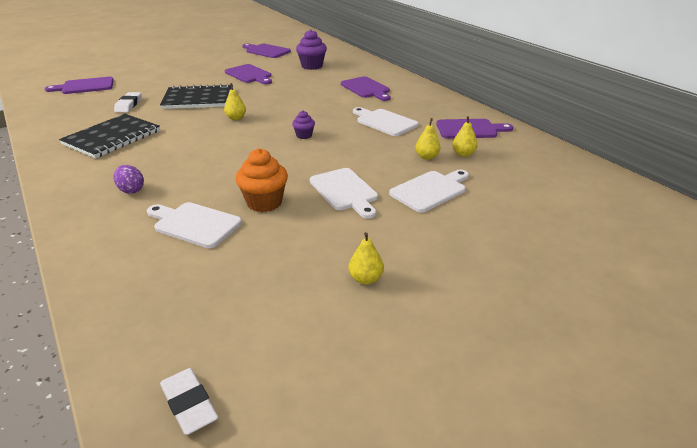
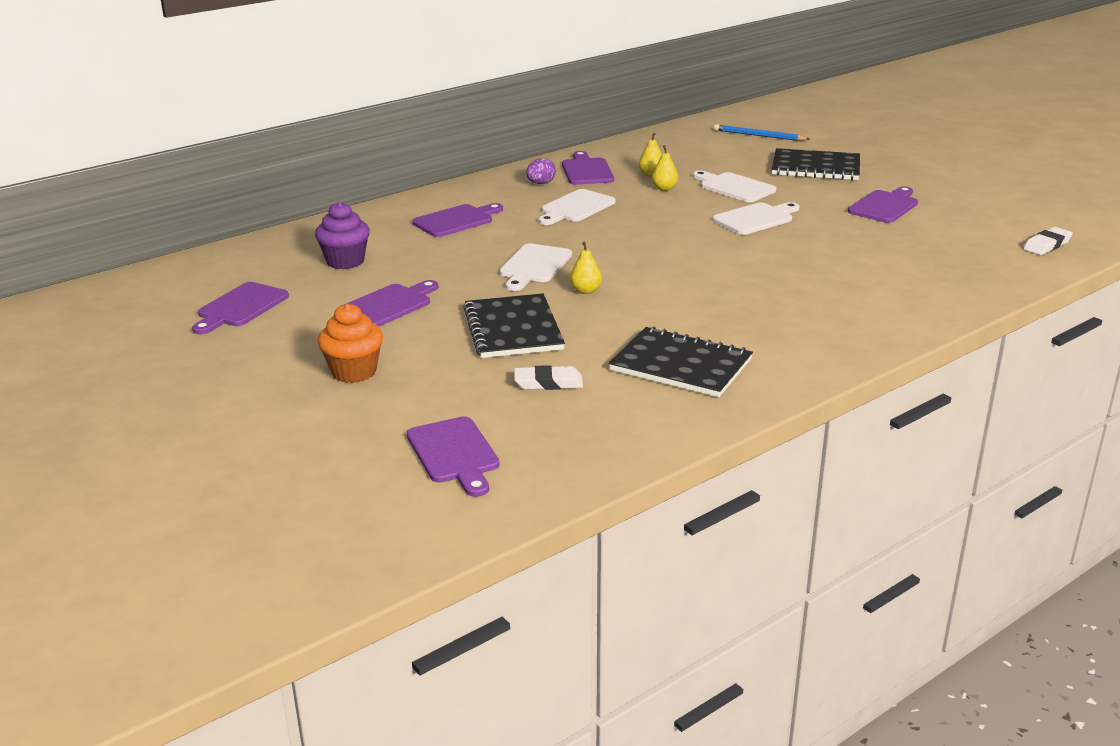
camera: 95 degrees left, 5 degrees down
purple egg [113,165,144,194] -> purple egg moved to [526,158,556,184]
white cutting board [147,202,242,248] -> white cutting board moved to [500,243,572,291]
orange cupcake [235,148,288,212] -> orange cupcake moved to [318,303,383,383]
purple cupcake [292,111,315,139] -> none
yellow pear [349,232,384,285] -> purple cutting board [848,186,918,223]
none -> blue pencil [714,124,809,141]
none -> black notebook [772,148,860,180]

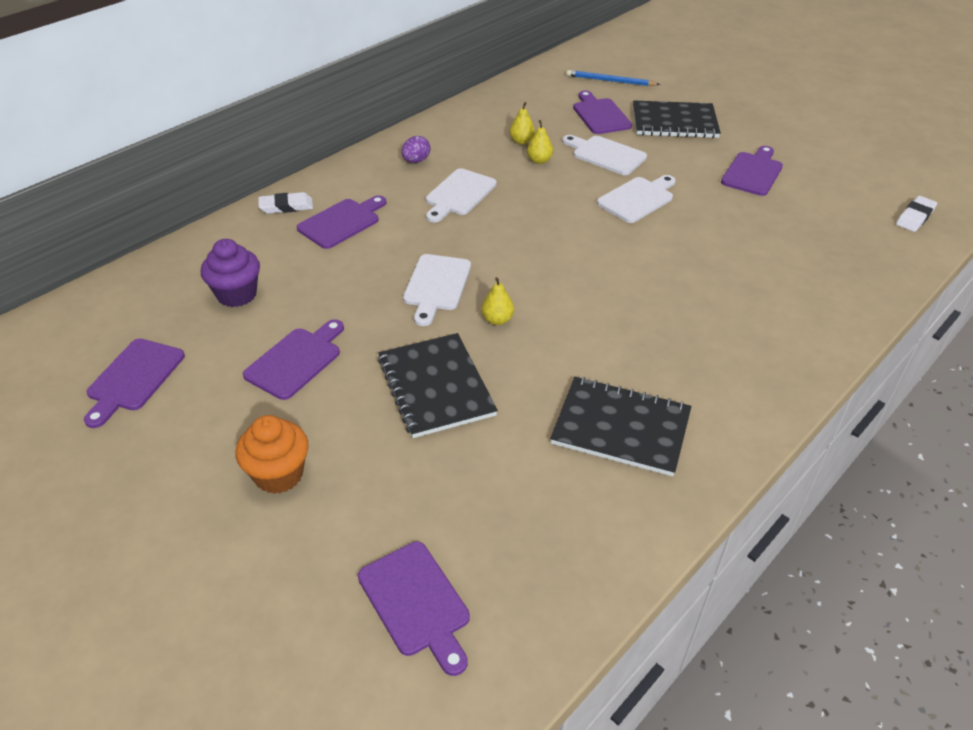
camera: 10 degrees left, 15 degrees up
white eraser [514,365,583,390] -> white eraser moved to [258,192,313,214]
purple cutting board [562,151,614,185] -> purple cutting board moved to [573,91,632,134]

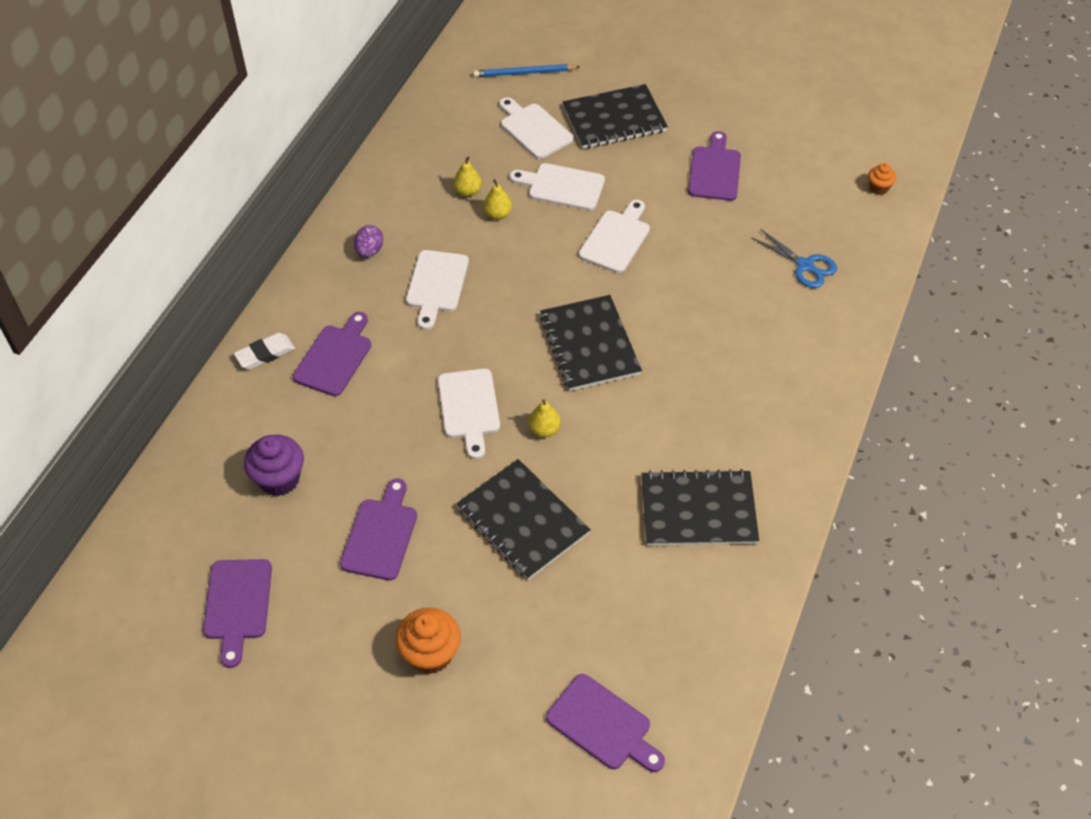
camera: 20 degrees left, 10 degrees up
purple cutting board [573,91,632,134] -> white cutting board [499,97,574,159]
white eraser [896,196,937,232] -> orange cupcake [868,163,896,195]
none -> black notebook [540,295,642,391]
none -> blue scissors [751,229,837,288]

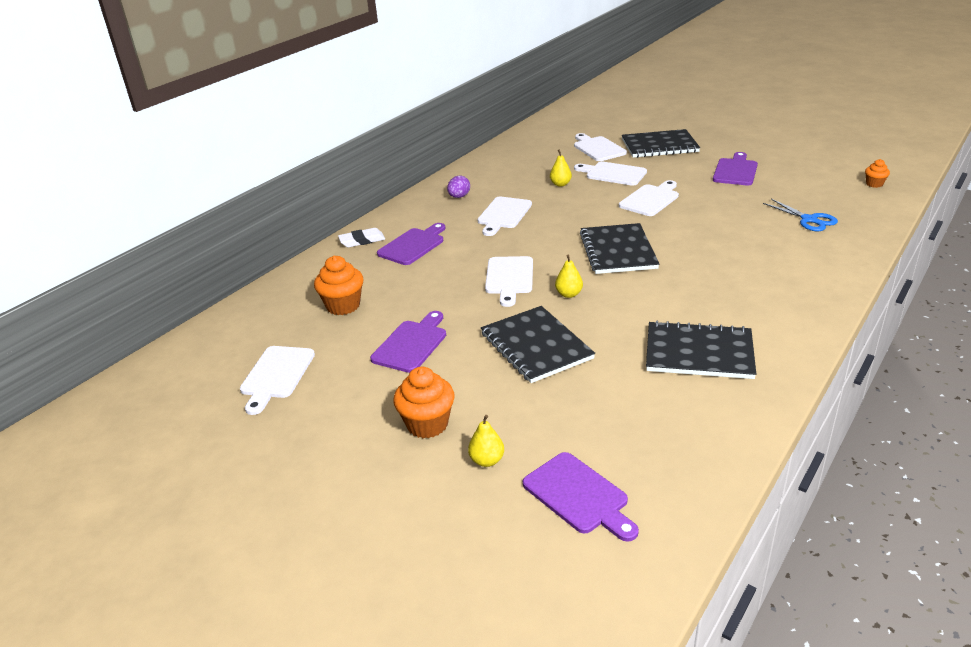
camera: 15 degrees right, 20 degrees down
purple cutting board [203,559,272,668] -> white cutting board [240,346,315,415]
purple cupcake [244,435,304,496] -> orange cupcake [314,256,364,315]
yellow pear [453,157,482,197] -> yellow pear moved to [468,415,504,467]
blue pencil [473,64,580,77] -> none

